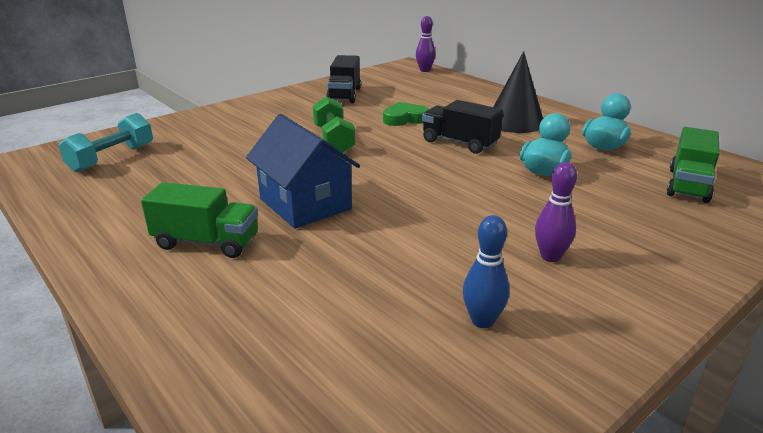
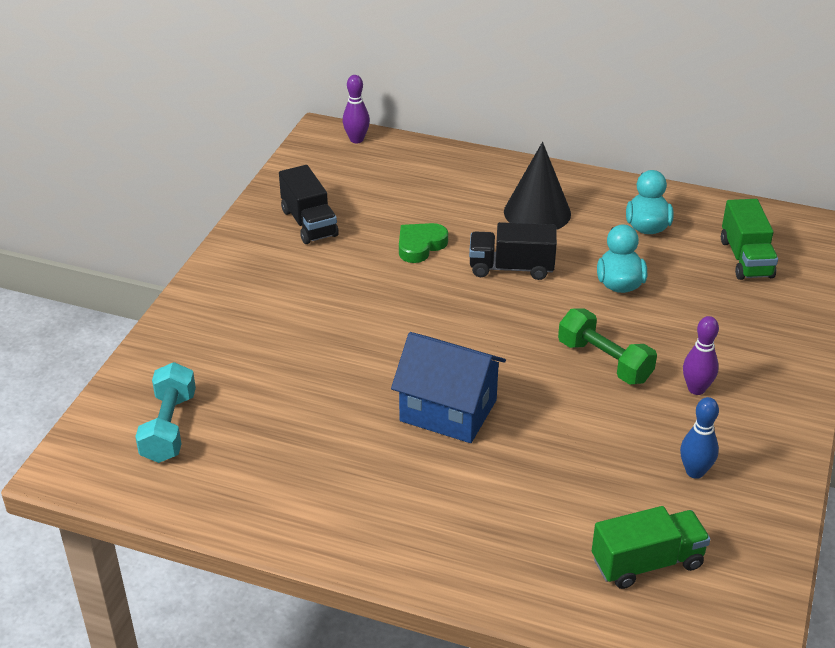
camera: 30 degrees left, 10 degrees up
green truck [141,182,258,258] -> green truck moved to [592,506,711,589]
green dumbbell [313,96,355,153] -> green dumbbell moved to [558,309,657,385]

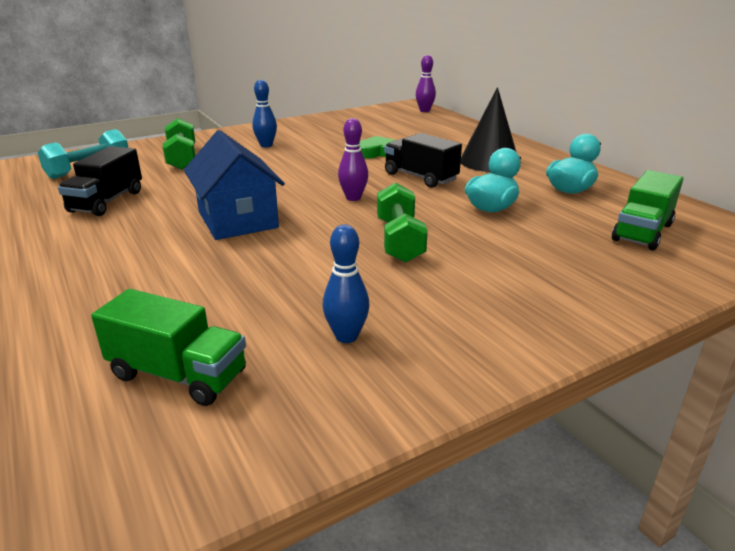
camera: 40 degrees right, 10 degrees down
black truck [279,165,339,244] -> black truck moved to [58,146,142,216]
purple bowling pin [683,316,719,395] -> purple bowling pin moved to [338,118,369,201]
none -> green dumbbell [162,118,196,170]
none -> blue bowling pin [252,80,277,147]

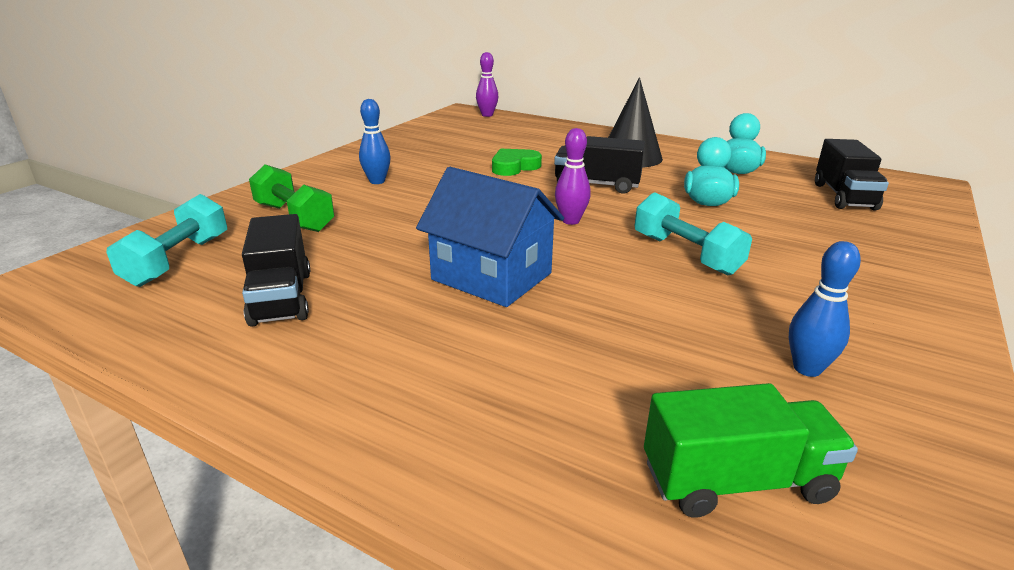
camera: 30 degrees left, 0 degrees up
green dumbbell [377,182,428,263] -> turquoise dumbbell [635,192,752,275]
green truck [612,170,683,250] -> black truck [815,139,889,210]

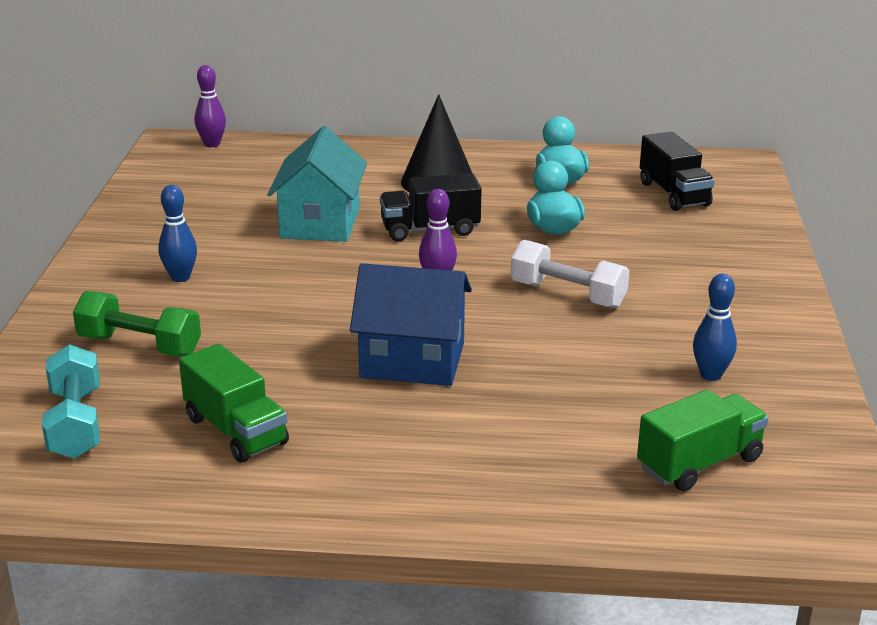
camera: 25 degrees left, 0 degrees up
black truck [242,214,310,326] -> green truck [179,344,289,463]
green heart [492,149,542,176] -> turquoise house [267,126,367,242]
turquoise dumbbell [635,192,752,275] -> white dumbbell [511,239,630,308]

